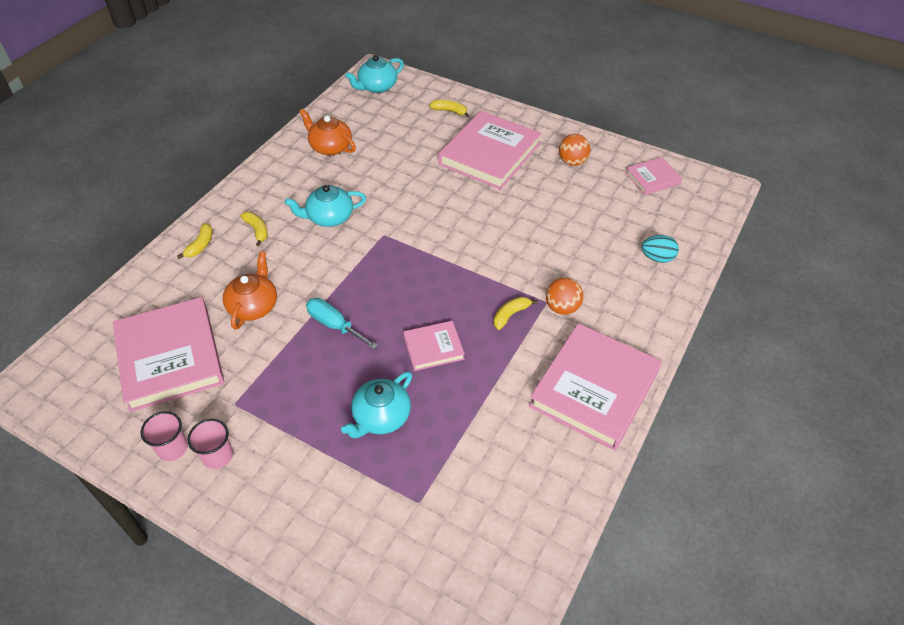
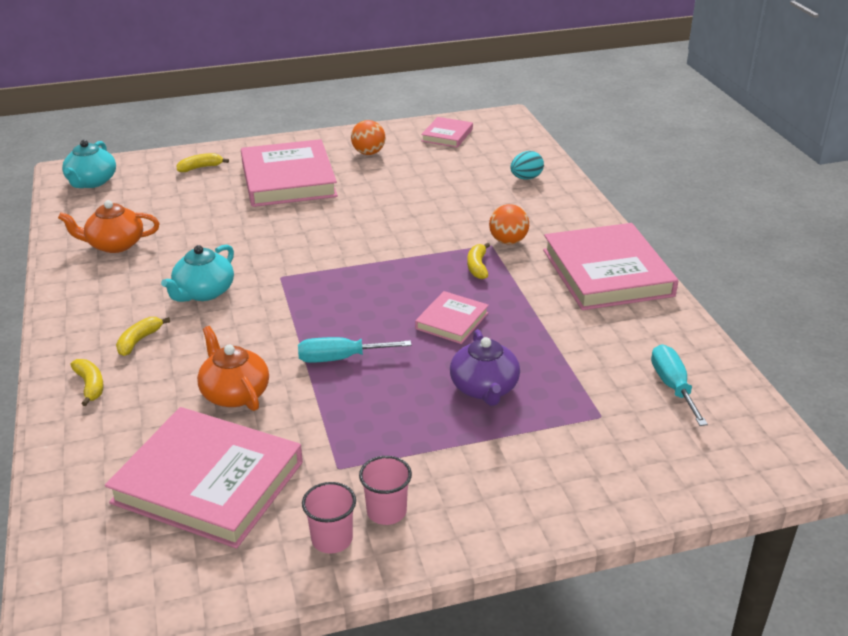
camera: 45 degrees left, 15 degrees down
yellow banana [240,212,268,246] -> yellow banana turned 75 degrees counterclockwise [116,317,170,356]
turquoise teapot [341,371,412,438] -> purple teapot [450,329,520,406]
none -> turquoise screwdriver [651,344,708,426]

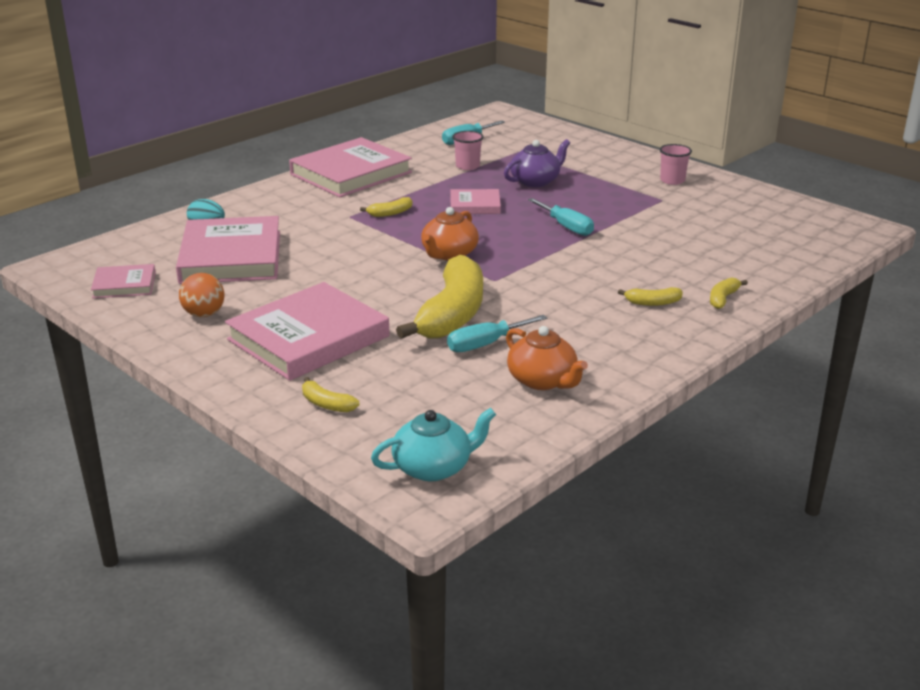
camera: 120 degrees left, 5 degrees down
pink book [105,407,303,549] -> pink book moved to [176,216,280,284]
turquoise teapot [161,244,234,302] -> none
orange teapot [197,326,269,411] -> orange teapot moved to [421,207,479,260]
pink cup [302,482,356,554] -> pink cup moved to [452,131,484,170]
orange ball [489,204,529,244] -> none
none -> yellow banana [396,255,483,339]
none -> turquoise screwdriver [447,315,547,352]

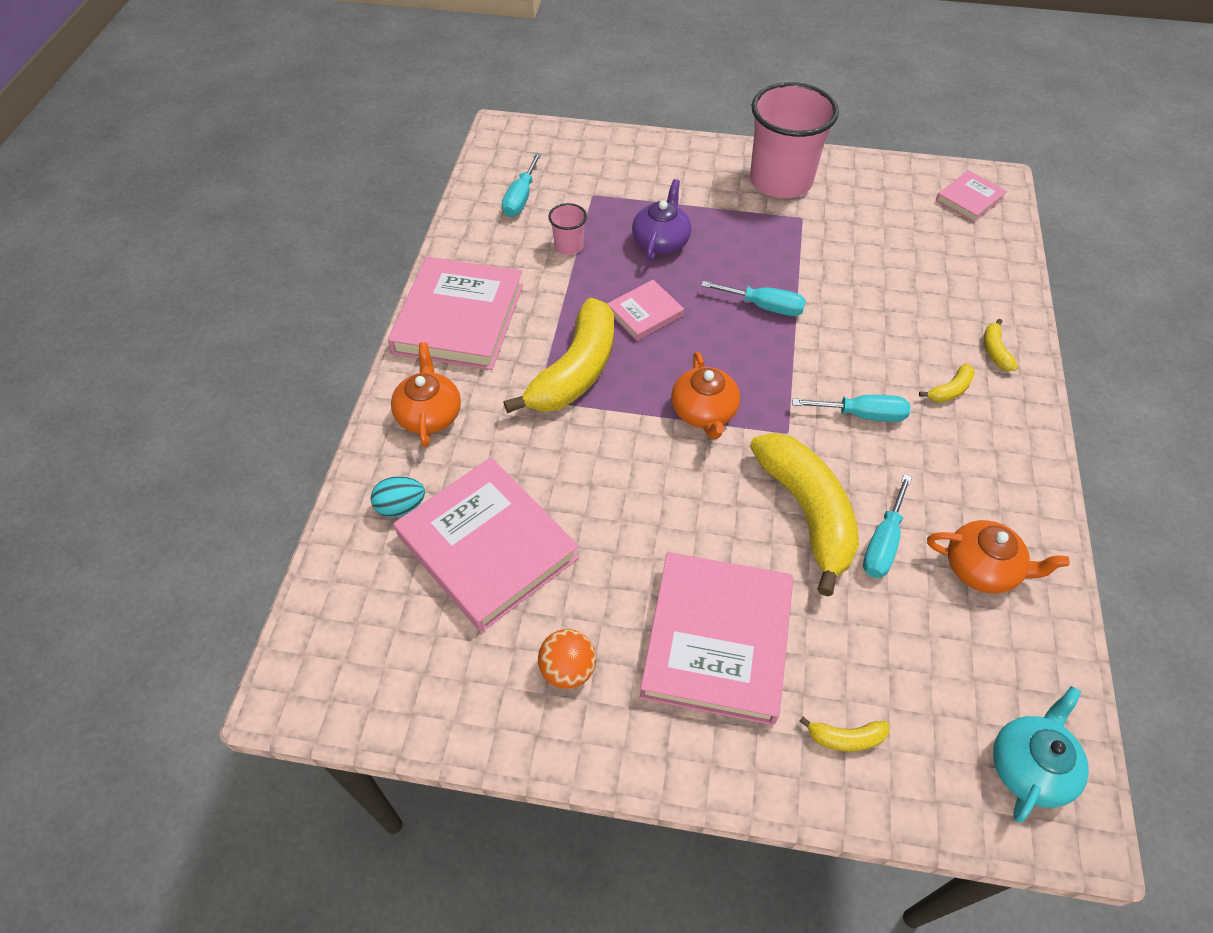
camera: 35 degrees left, 25 degrees up
pink book [91,264,156,298] -> pink book moved to [936,170,1007,222]
yellow banana [360,197,413,217] -> yellow banana [503,298,614,413], size x2.43
pink cup [659,144,692,185] -> pink cup [750,82,839,198], size x2.29
none -> orange teapot [391,342,461,447]
none -> turquoise screwdriver [792,395,910,422]

